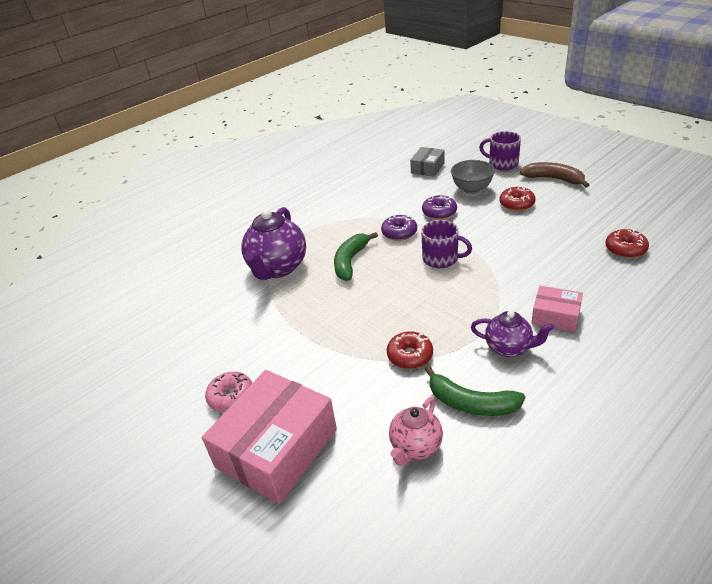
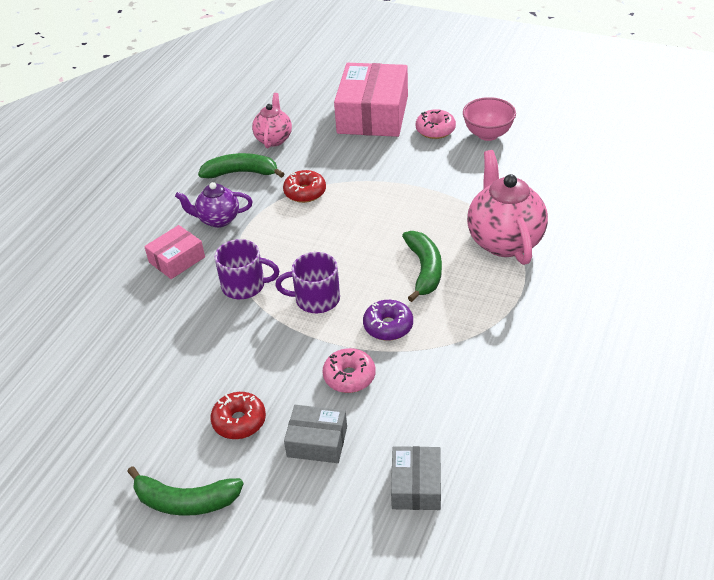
camera: 155 degrees right, 5 degrees up
purple teapot [241,207,306,280] -> pink teapot [467,150,548,265]
purple donut [422,195,457,220] -> pink donut [323,348,376,393]
grey bowl [451,160,495,194] -> grey box [284,405,347,463]
purple mug [479,131,521,170] -> purple mug moved to [215,239,280,299]
brown banana [520,162,589,188] -> green banana [127,466,244,516]
pink box [532,286,583,332] -> pink box turned 45 degrees counterclockwise [144,225,205,279]
red donut [606,229,649,258] -> none
none -> pink bowl [463,97,516,141]

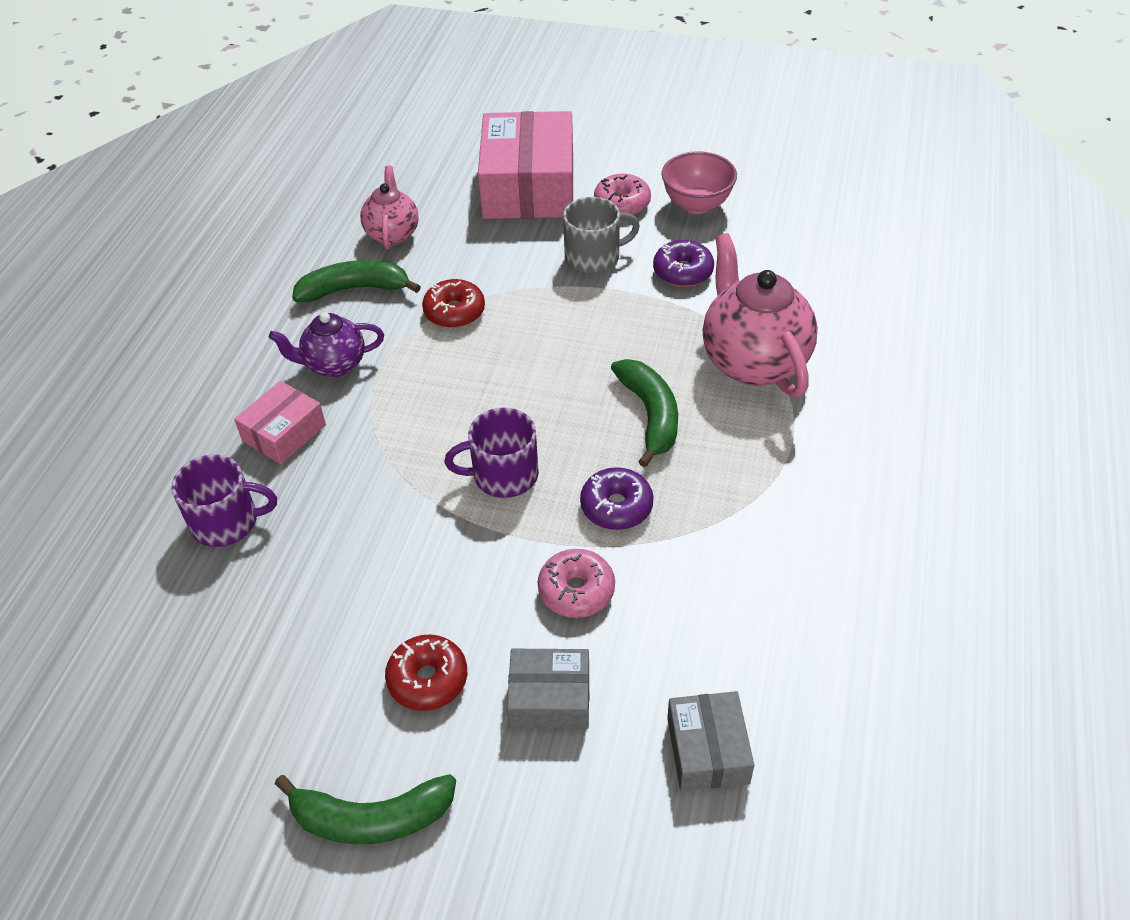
camera: 10 degrees left, 5 degrees up
purple mug [215,239,280,299] -> purple mug moved to [171,454,277,547]
none -> grey mug [563,197,640,274]
none -> purple donut [653,240,714,287]

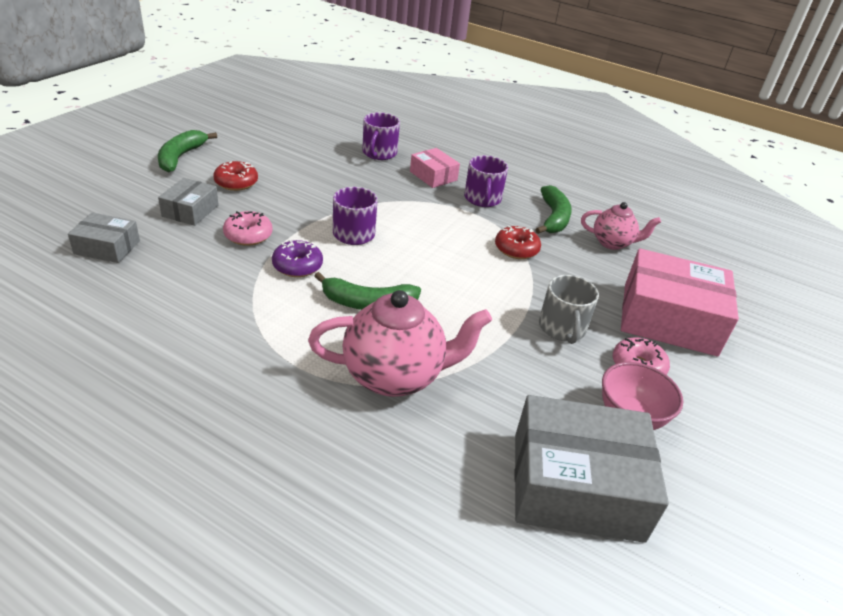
camera: 100 degrees right, 10 degrees down
purple teapot [269,312,384,377] -> purple mug [464,156,508,207]
purple donut [653,240,714,287] -> none
none -> grey box [515,395,669,543]

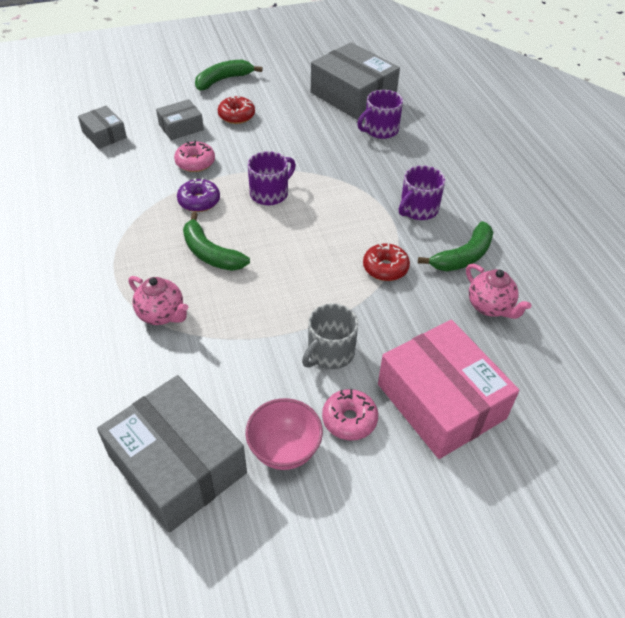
camera: 45 degrees right, 10 degrees up
pink teapot [308,290,492,397] -> pink teapot [129,276,188,325], size x0.58
pink box [410,148,460,188] -> none
none -> grey box [311,42,400,120]

